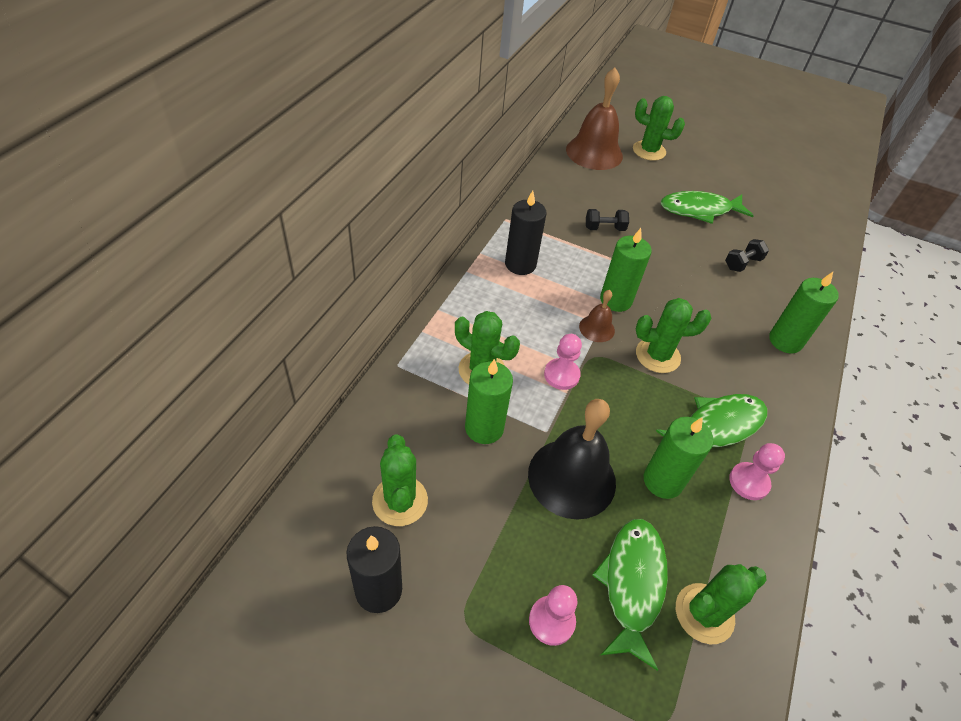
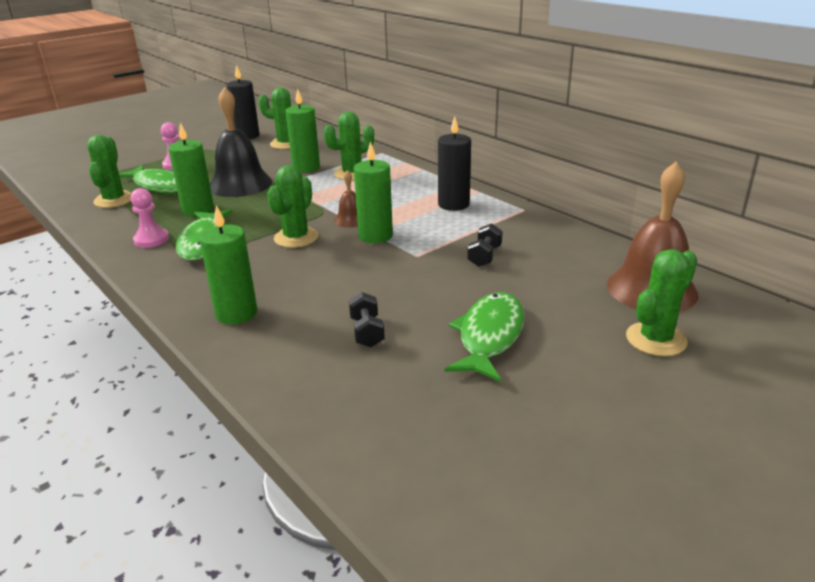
camera: 120 degrees right, 20 degrees down
pink pawn [544,334,582,390] -> none

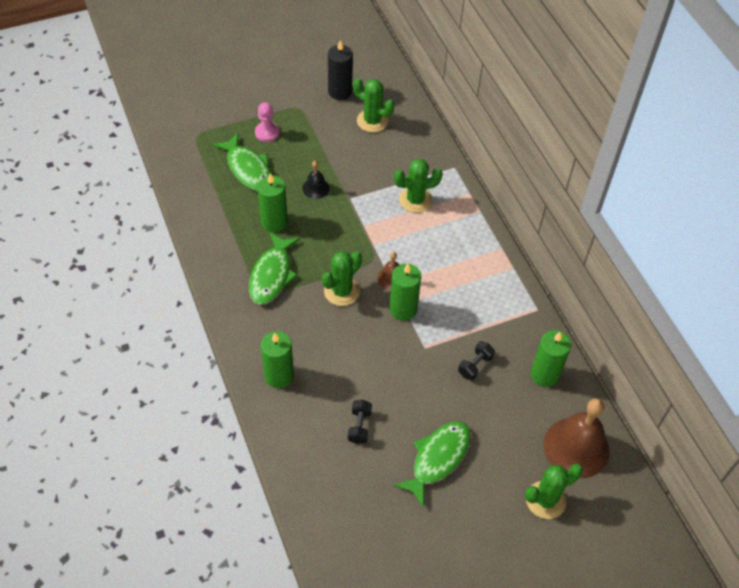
camera: 15 degrees right, 25 degrees up
green cactus [87,135,132,208] -> none
pink pawn [130,188,169,248] -> none
black bell [210,87,272,197] -> black bell [302,161,330,199], size x0.48
green candle [285,89,320,172] -> green candle moved to [531,330,571,387]
black candle [438,117,471,211] -> none

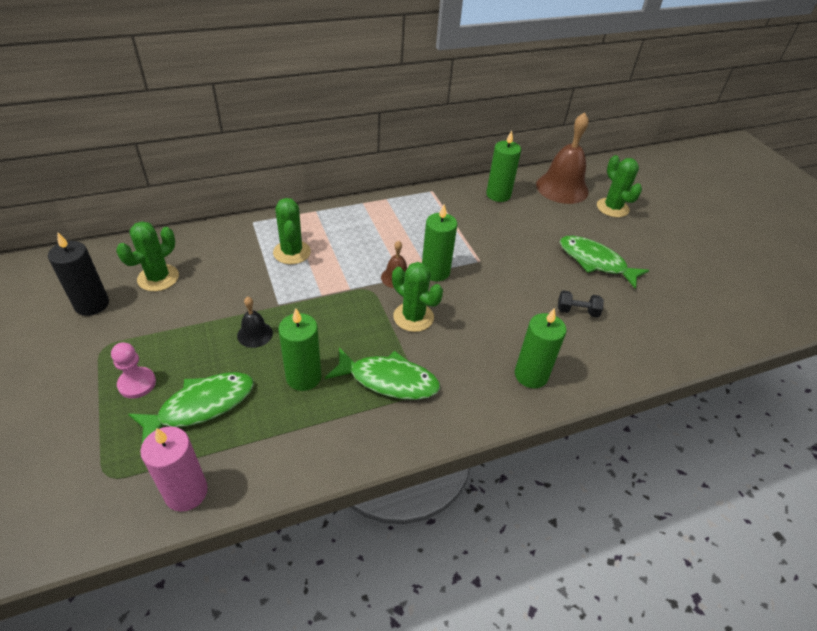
camera: 90 degrees left, 10 degrees down
black dumbbell [458,341,495,380] -> none
none -> pink candle [140,427,208,512]

